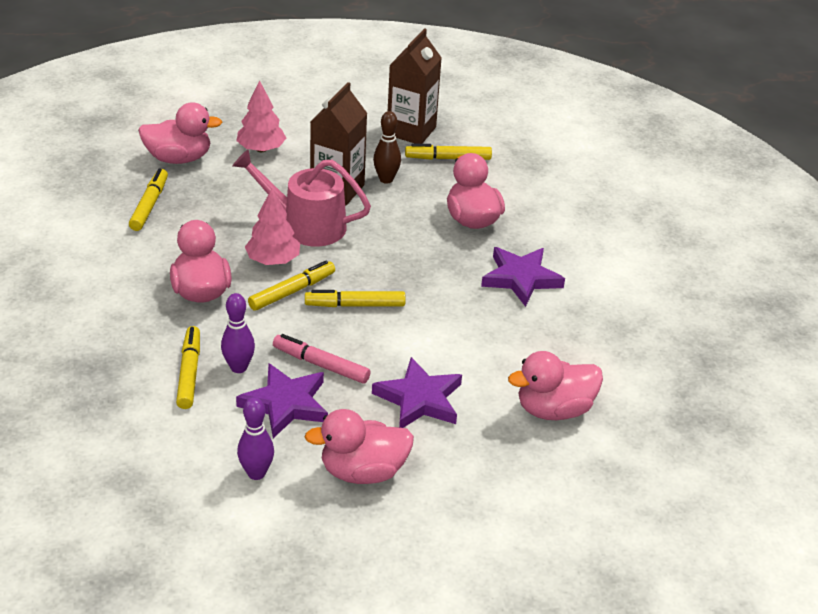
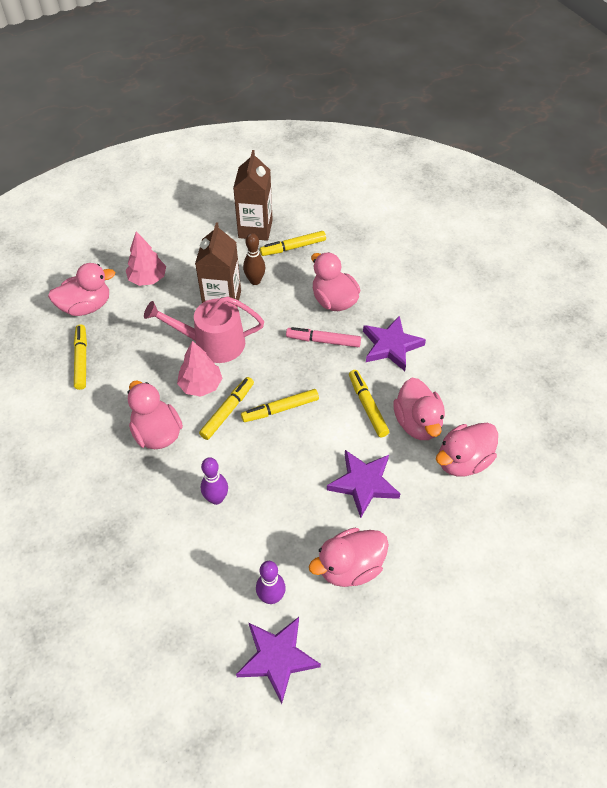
camera: 15 degrees left, 15 degrees up
yellow marker [176,326,200,409] -> yellow marker moved to [349,370,389,437]
purple star [236,363,328,438] -> purple star moved to [236,617,321,704]
pink marker [273,334,371,384] -> pink marker moved to [286,327,361,347]
none -> pink duck [393,378,445,440]

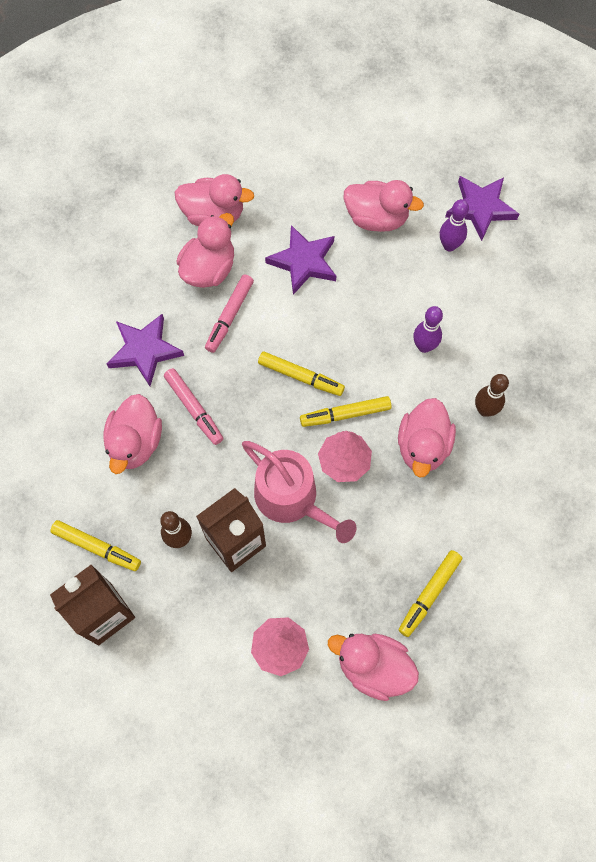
camera: 135 degrees left, 15 degrees up
yellow marker [349,370,389,437] -> pink marker [205,275,254,353]
none -> brown bowling pin [475,374,509,417]

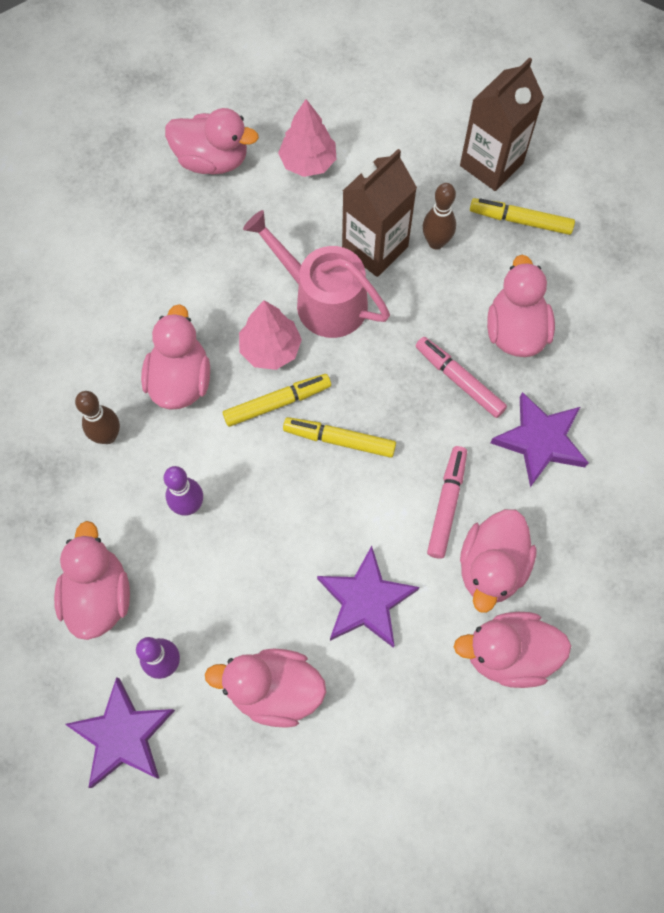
camera: 170 degrees right, 0 degrees up
yellow marker [399,550,462,637] -> none
none -> pink duck [54,521,130,640]

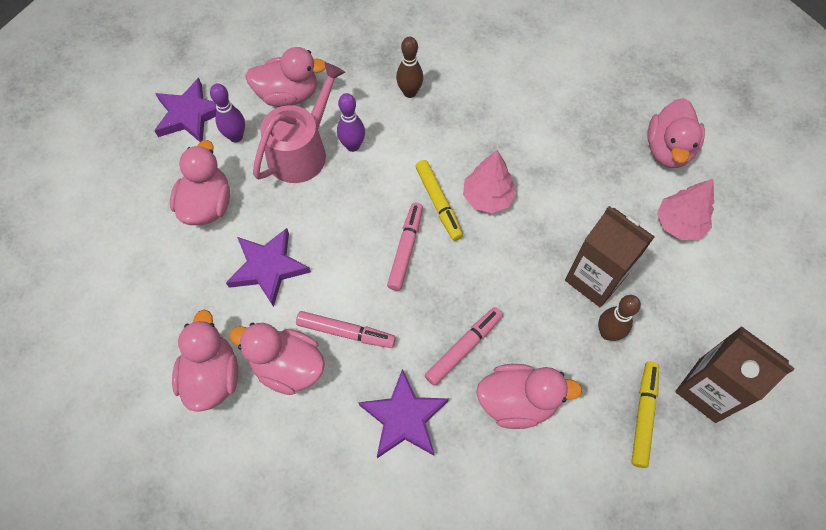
camera: 90 degrees right, 5 degrees down
pink duck [141,304,210,410] -> none
pink watering can [243,210,390,338] -> pink watering can moved to [253,62,345,183]
yellow marker [283,417,396,458] -> pink marker [387,203,423,291]

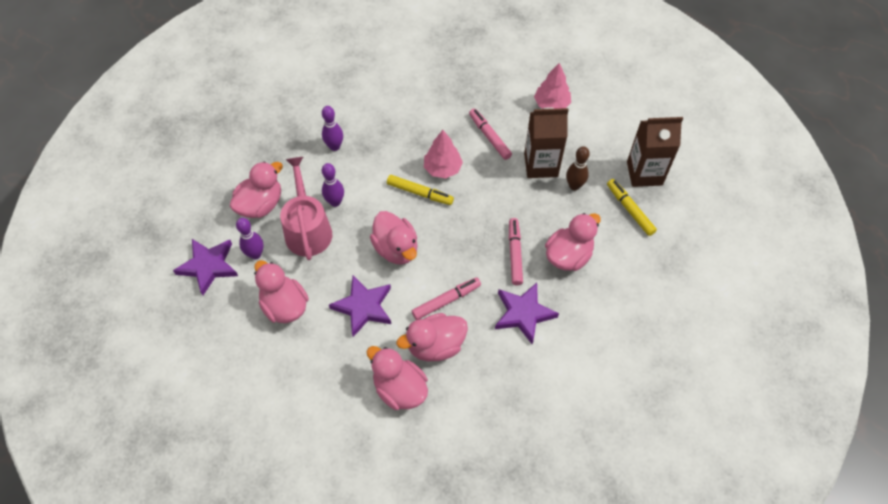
camera: 45 degrees left, 5 degrees down
pink marker [387,203,423,291] -> pink marker moved to [469,108,512,160]
brown bowling pin [396,37,423,98] -> purple bowling pin [322,106,343,151]
pink duck [647,98,705,168] -> pink duck moved to [370,211,418,265]

